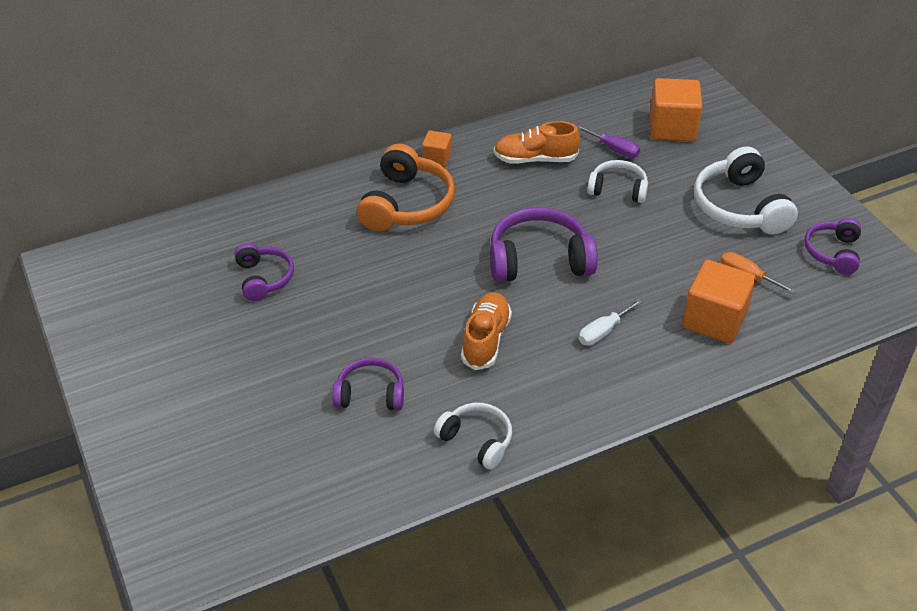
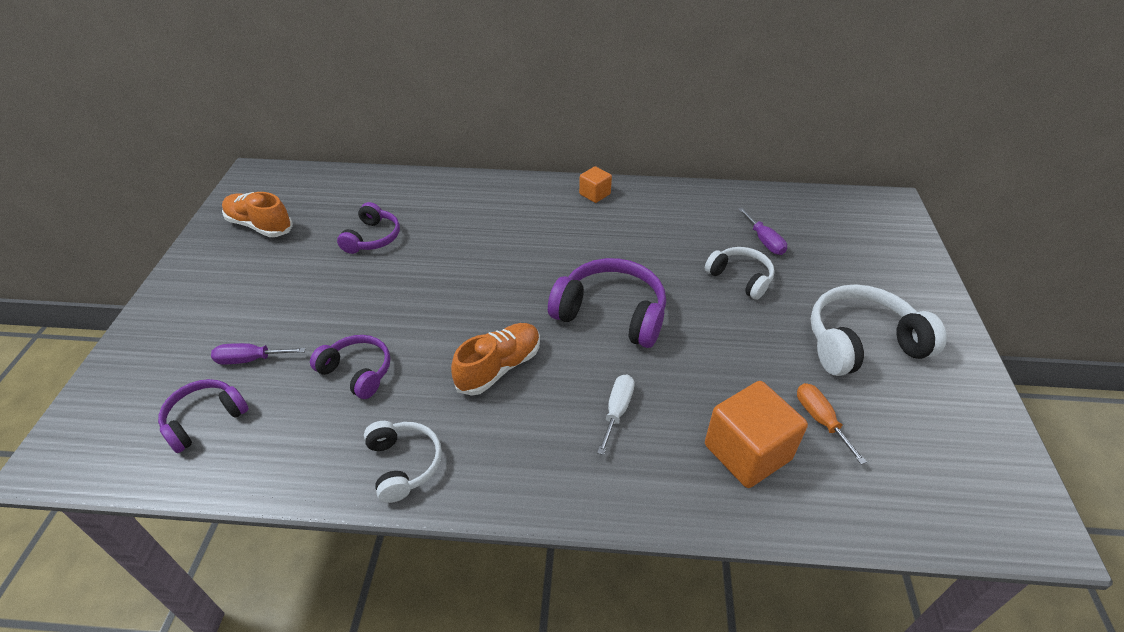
camera: 30 degrees right, 0 degrees up
orange headphones [357,144,455,231] -> none
orange shoe [493,121,580,164] -> orange shoe moved to [222,192,293,237]
white screwdriver [579,299,642,346] -> white screwdriver turned 120 degrees clockwise [597,375,635,455]
orange cube [650,78,702,142] -> none
white headphones [694,146,798,235] -> white headphones turned 60 degrees clockwise [810,284,947,376]
purple headphones [804,218,861,274] -> purple headphones moved to [158,379,249,453]
none -> purple screwdriver [211,343,306,364]

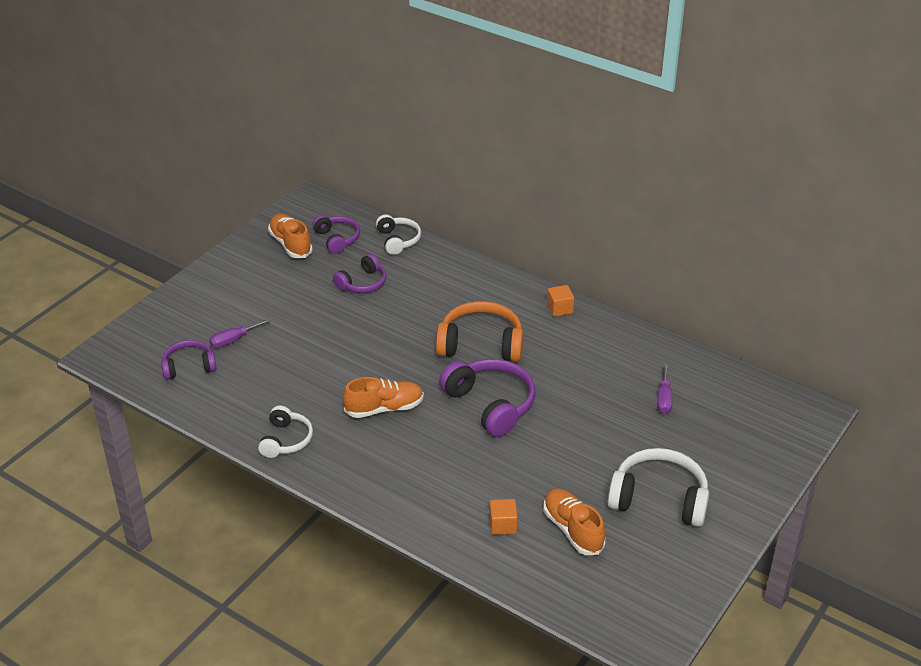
camera: 30 degrees right, 5 degrees down
purple screwdriver [211,343,306,364] -> purple screwdriver turned 60 degrees counterclockwise [209,318,271,348]
purple headphones [310,335,390,399] -> purple headphones moved to [312,215,360,254]
white screwdriver [597,375,635,455] -> none
white headphones [705,247,775,300] -> white headphones moved to [376,214,421,255]
orange cube [705,381,808,488] -> orange cube [489,499,518,535], size x0.53
orange screwdriver [797,383,867,465] -> orange shoe [544,488,605,555]
none -> orange headphones [436,301,523,362]

